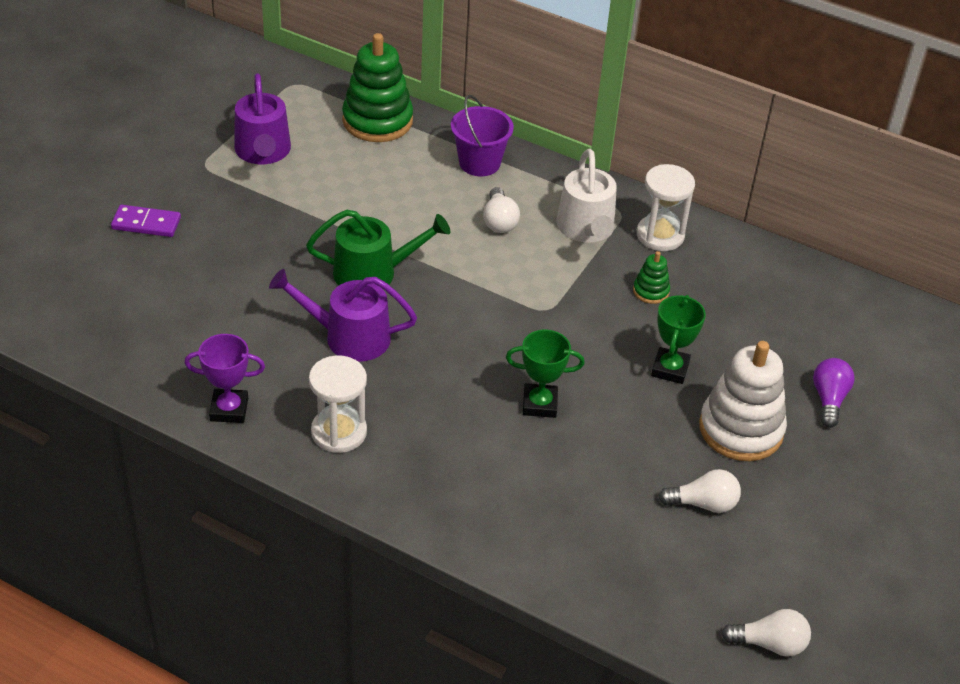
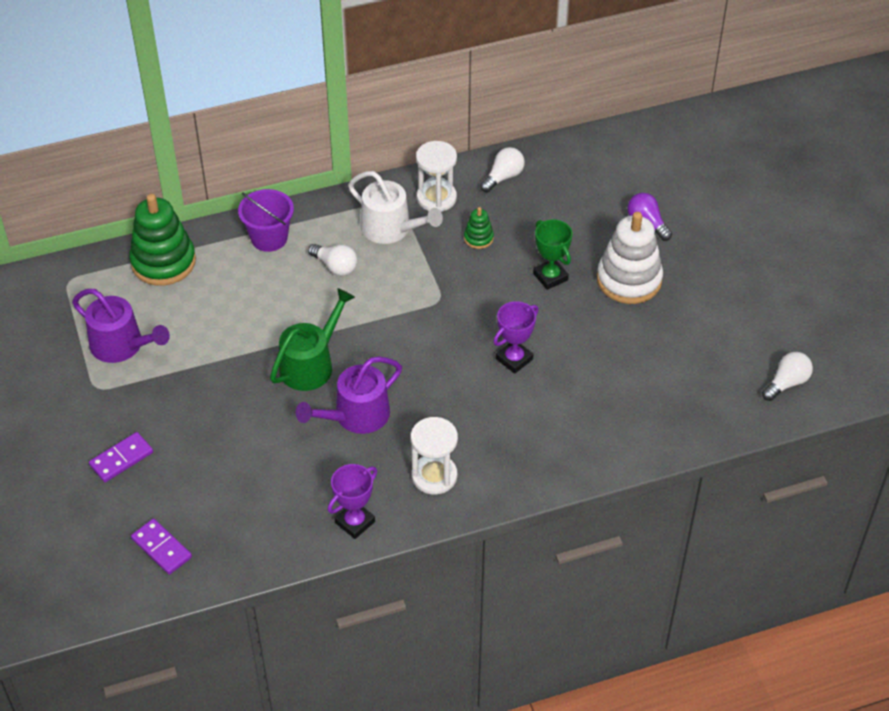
camera: 45 degrees left, 5 degrees up
green trophy [506,330,585,418] -> purple trophy [493,301,539,374]
white light bulb [659,469,741,513] -> white light bulb moved to [480,147,525,192]
none -> purple domino [131,518,192,575]

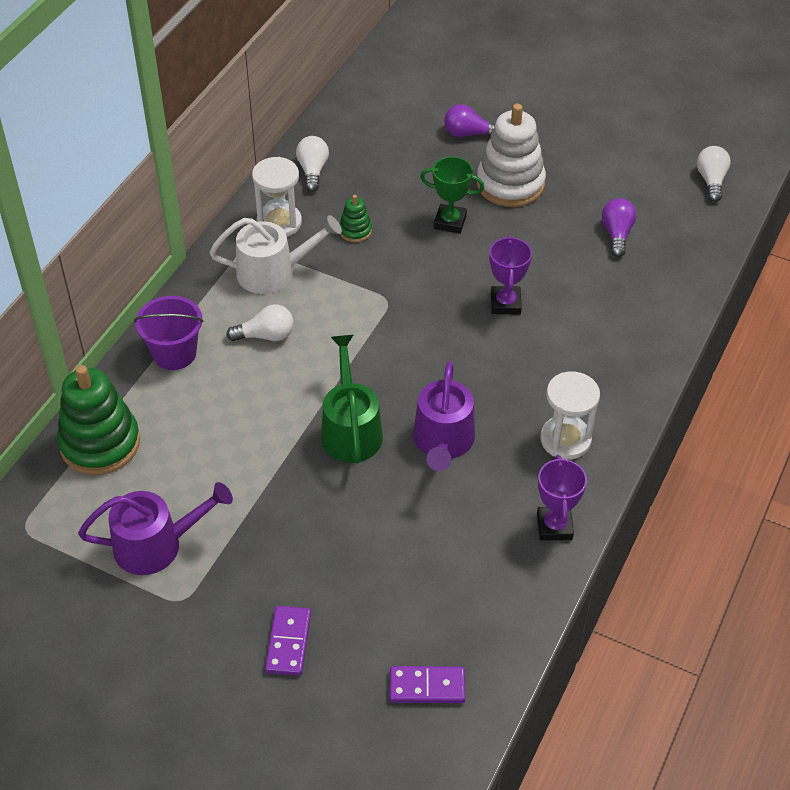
camera: 45 degrees left, 0 degrees up
none -> purple light bulb [602,198,636,257]

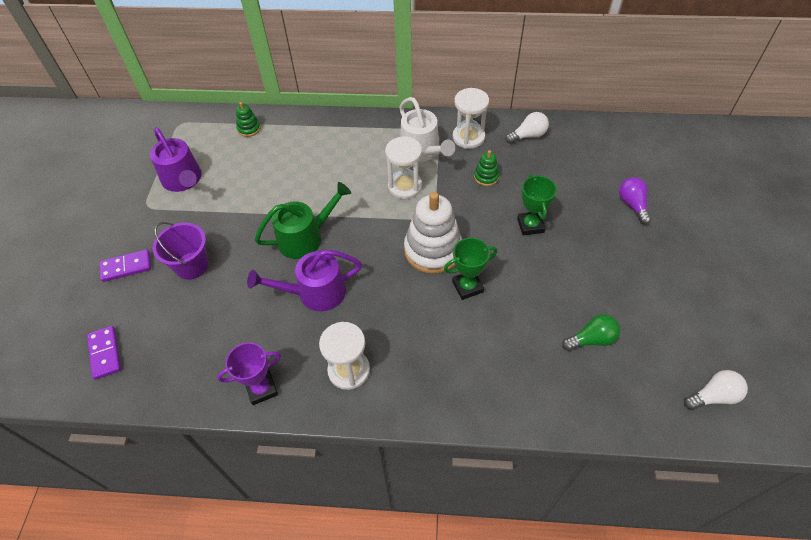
camera: 70 degrees right, 5 degrees up
green stacking toy [57,365,140,475] -> green stacking toy [236,102,261,137], size x0.47
purple bucket [134,296,204,370] -> purple bucket moved to [152,222,209,280]
white light bulb [226,304,294,341] -> none
white stacking toy [477,103,546,207] -> white stacking toy moved to [404,192,462,274]
purple trophy [489,235,532,315] -> green trophy [444,238,497,300]
purple light bulb [602,198,636,257] -> green light bulb [562,314,620,351]
none -> white hourglass [385,136,422,199]

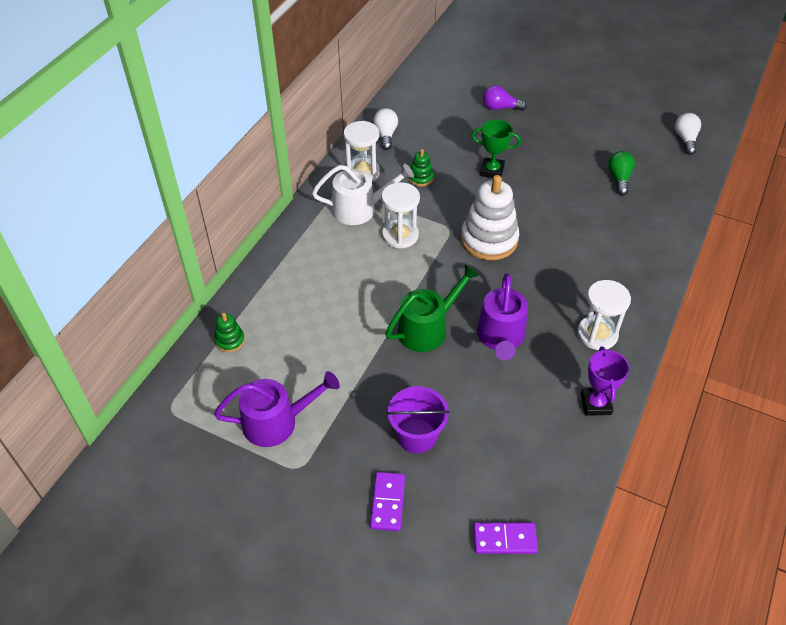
camera: 70 degrees left, 5 degrees down
green watering can [255,182,351,259] -> green watering can turned 60 degrees clockwise [385,264,480,352]
green trophy [444,238,497,300] -> none

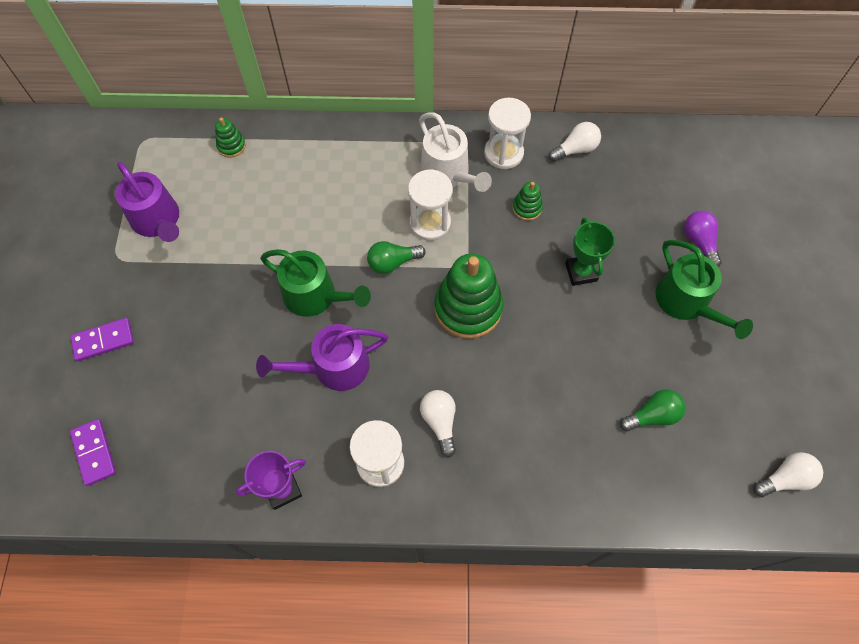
camera: 65 degrees right, 15 degrees up
purple bucket [386,386,450,453] -> none
white stacking toy [461,175,519,260] -> green stacking toy [434,253,503,339]
none -> green light bulb [367,241,426,274]
none -> white light bulb [420,390,456,457]
none -> green watering can [656,240,753,339]

